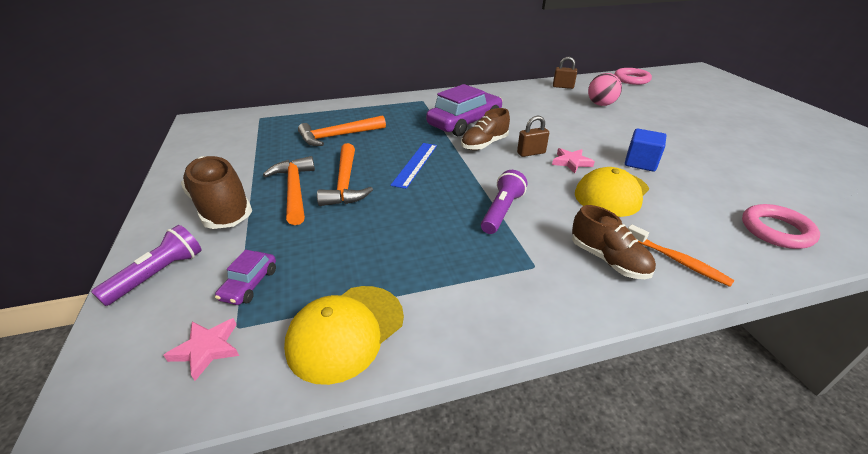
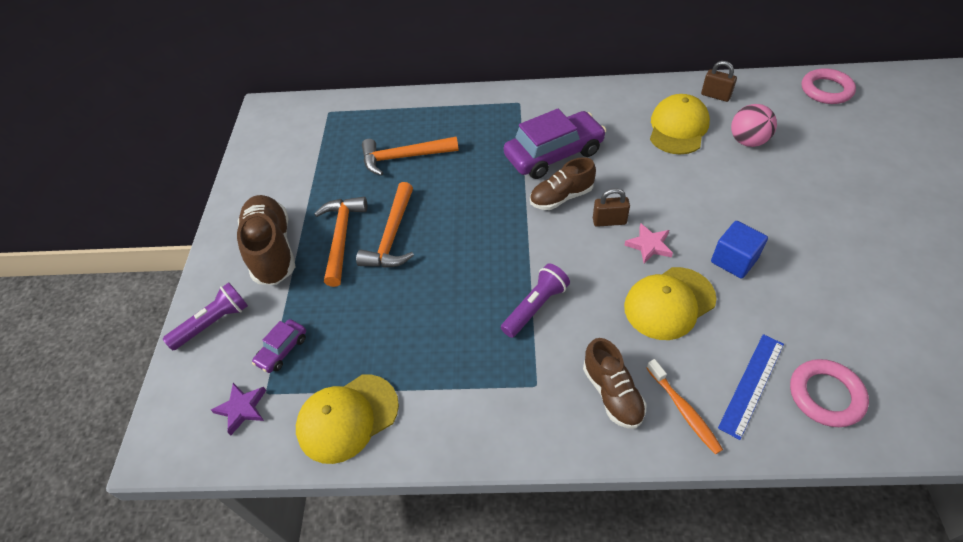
camera: 20 degrees right, 15 degrees up
pink star [163,318,239,381] -> purple star [211,383,266,436]
blue ruler [390,143,437,189] -> blue ruler moved to [718,334,784,440]
none -> yellow cap [650,94,710,154]

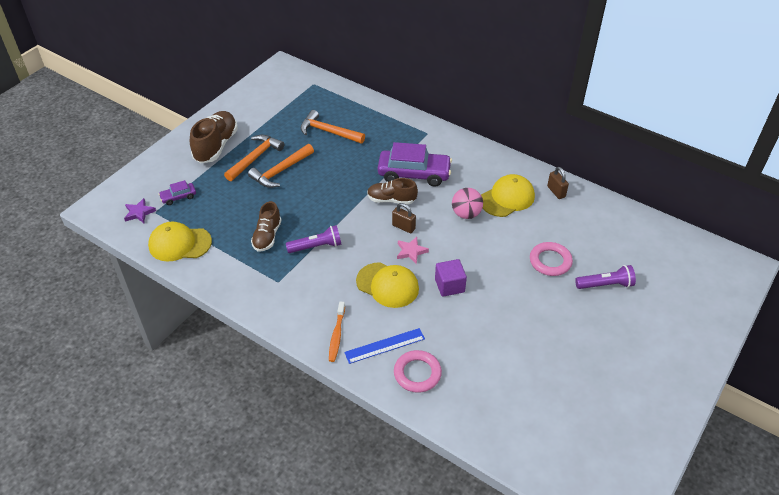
camera: 30 degrees right, 5 degrees down
purple flashlight [163,283,248,350] -> purple flashlight moved to [575,265,636,289]
brown shoe [583,338,647,429] -> brown shoe moved to [251,201,281,252]
yellow cap [624,267,716,340] -> yellow cap turned 150 degrees counterclockwise [356,262,419,308]
blue cube [711,221,768,279] -> purple cube [435,259,467,297]
pink ball [731,104,777,147] -> pink ball moved to [452,188,483,219]
pink ring [801,68,856,104] -> pink ring moved to [530,242,573,276]

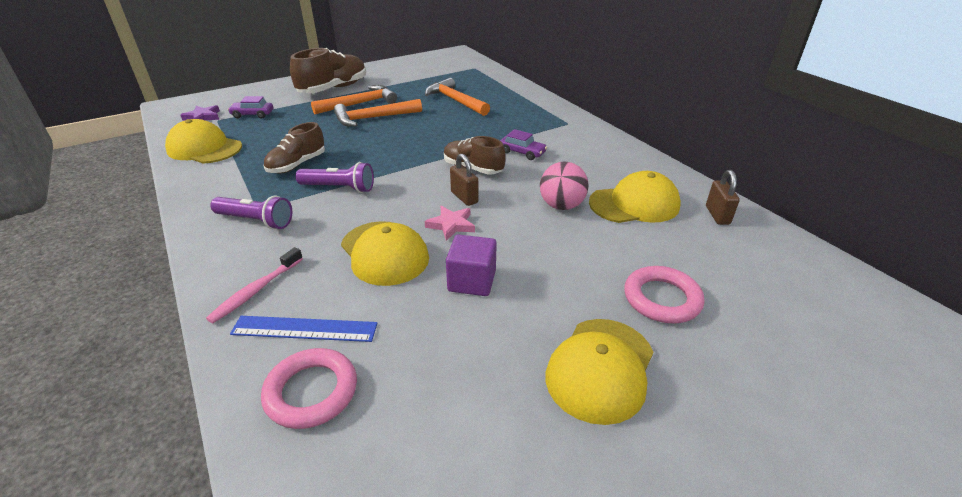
camera: 25 degrees right, 10 degrees down
orange toothbrush [329,302,345,362] -> pink toothbrush [206,247,303,323]
purple car [378,142,452,187] -> purple car [500,129,547,160], size x0.47
purple flashlight [575,265,636,289] -> purple flashlight moved to [210,196,292,229]
none -> yellow cap [545,319,653,425]

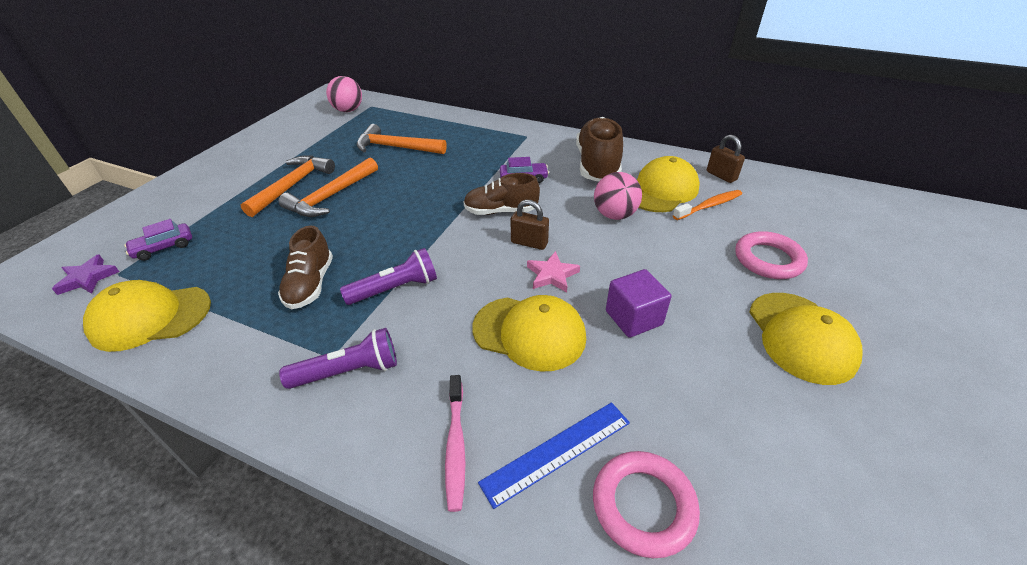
camera: 35 degrees left, 5 degrees up
brown shoe [290,48,366,93] -> brown shoe moved to [576,117,623,182]
none -> pink ball [326,76,362,112]
none -> orange toothbrush [673,190,742,220]

